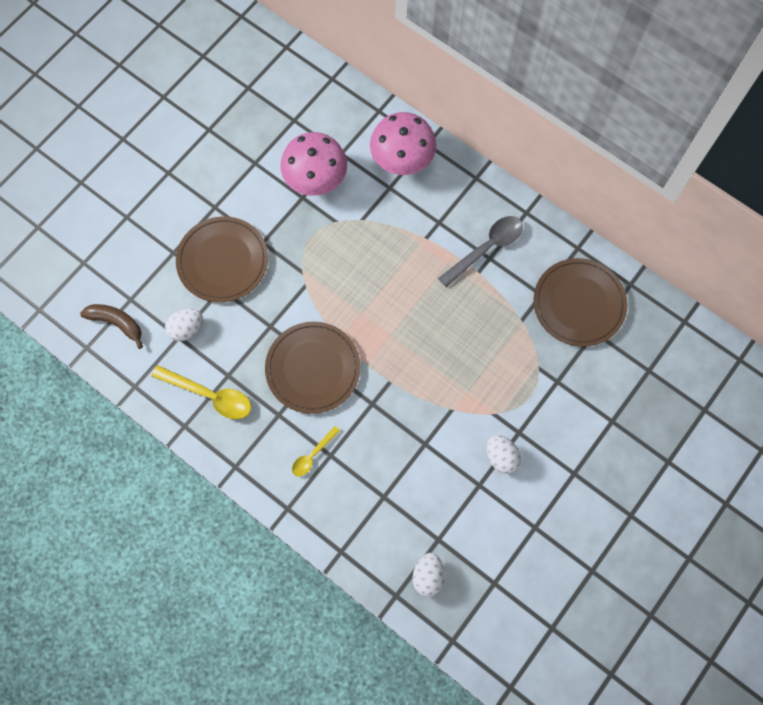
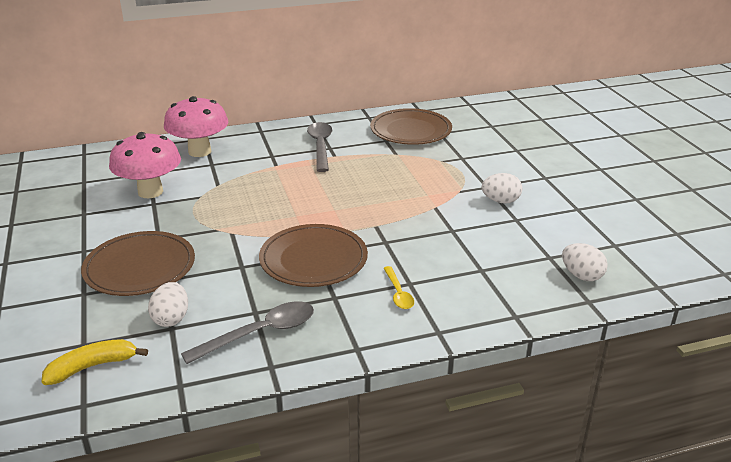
camera: 55 degrees left, 40 degrees down
brown banana [80,304,143,349] -> yellow banana [42,339,148,385]
yellow spoon [152,365,251,419] -> grey spoon [181,301,314,364]

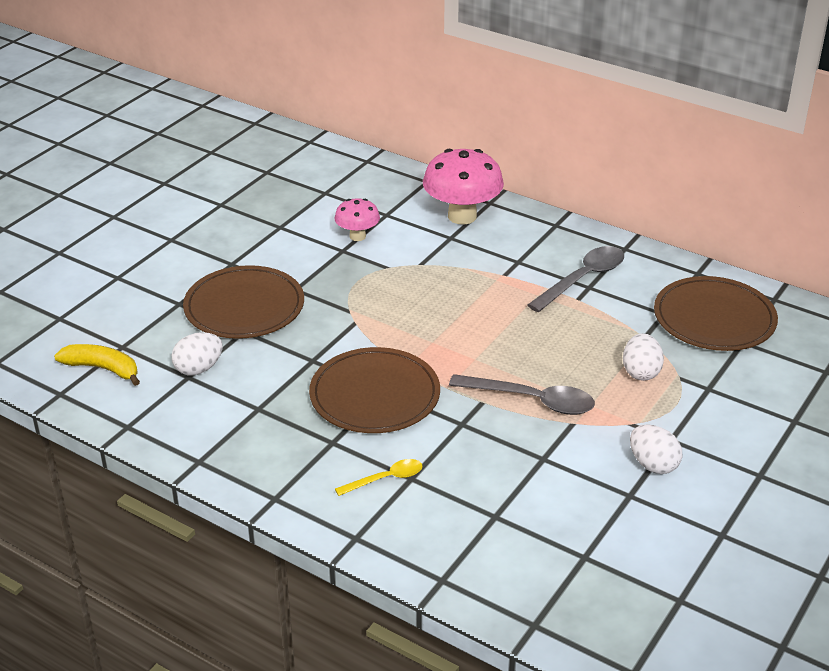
camera: 50 degrees right, 5 degrees up
pink mushroom [109,132,181,198] -> pink mushroom [334,198,380,241], size x0.56
grey spoon [181,301,314,364] -> grey spoon moved to [449,374,595,415]
yellow spoon [383,266,414,309] -> yellow spoon turned 150 degrees counterclockwise [335,459,423,496]
white egg [562,243,608,281] -> white egg moved to [623,333,664,381]

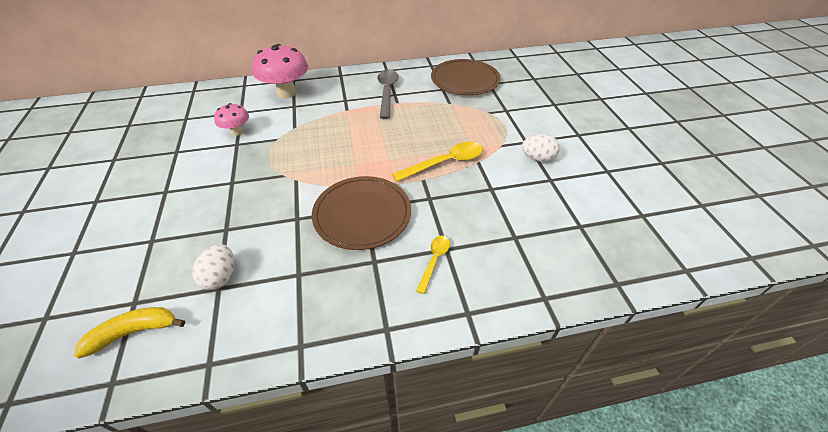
camera: 45 degrees left, 10 degrees up
brown plate [183,265,304,339] -> none
grey spoon [449,374,595,415] -> yellow spoon [392,142,483,182]
white egg [623,333,664,381] -> none

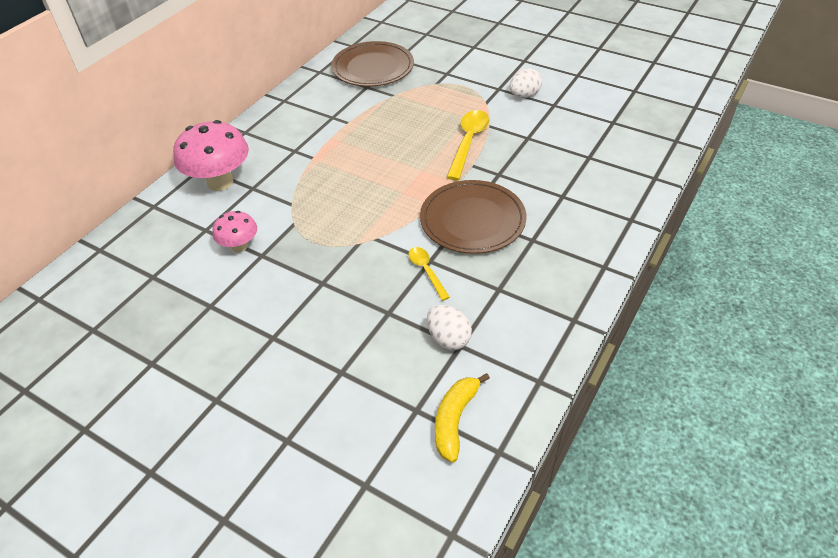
camera: 45 degrees left, 0 degrees up
grey spoon [377,70,399,119] -> none
yellow spoon [416,235,450,294] -> yellow spoon moved to [408,247,450,301]

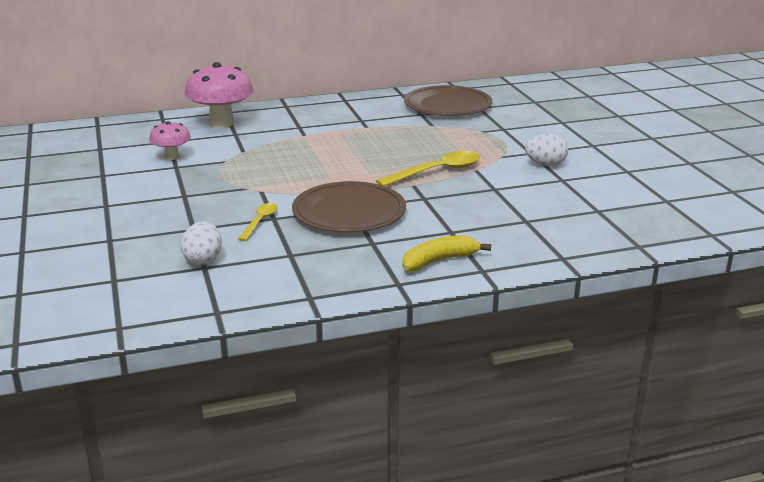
camera: 40 degrees right, 20 degrees down
yellow banana [435,373,490,463] -> yellow banana moved to [403,235,491,271]

